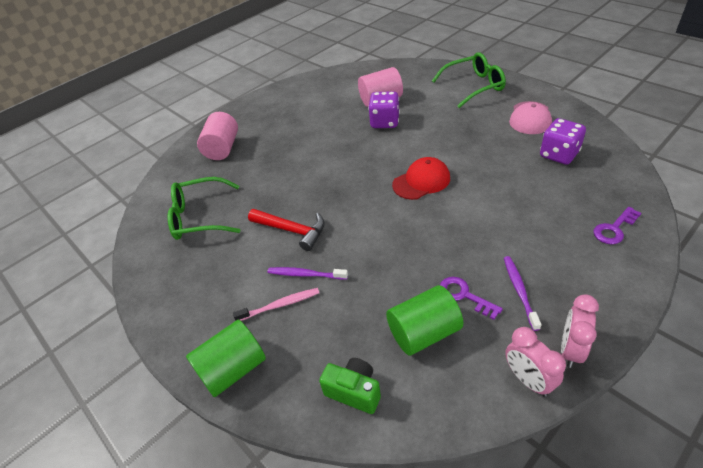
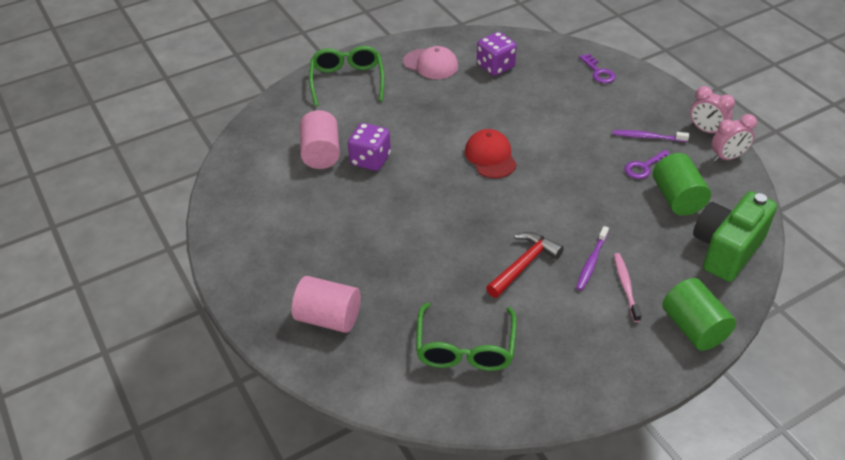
camera: 80 degrees left, 0 degrees up
green camera [319,358,381,414] -> green camera [693,191,777,282], size x1.77

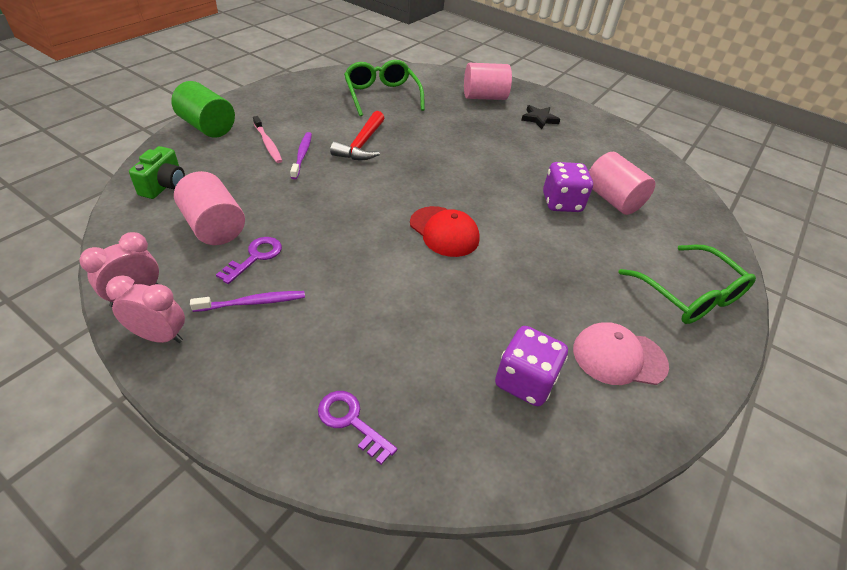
camera: 150 degrees right, 0 degrees up
green cylinder [653,153,711,216] -> pink cylinder [174,171,245,245]
green camera [693,191,777,282] -> green camera [129,146,185,199], size x0.56
none -> black star [521,105,560,129]

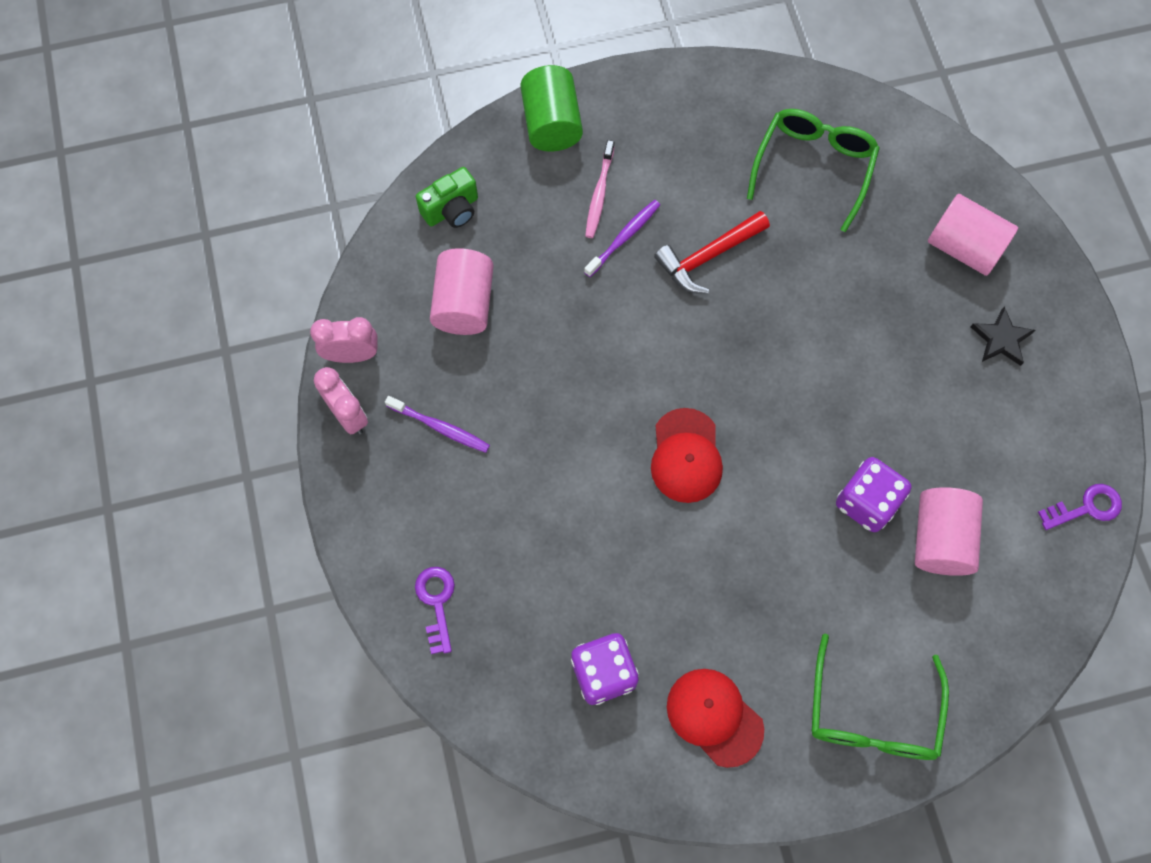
camera: 45 degrees right, 25 degrees up
purple key [216,237,282,284] -> purple key moved to [1038,484,1122,530]
pink cap [573,322,669,385] -> red cap [667,669,764,768]

